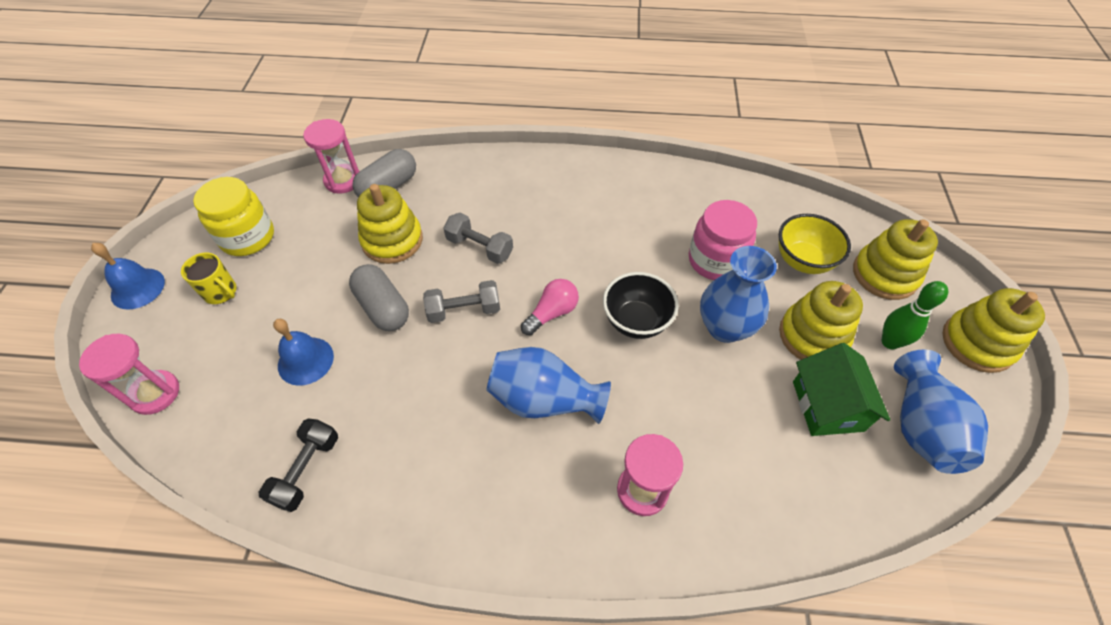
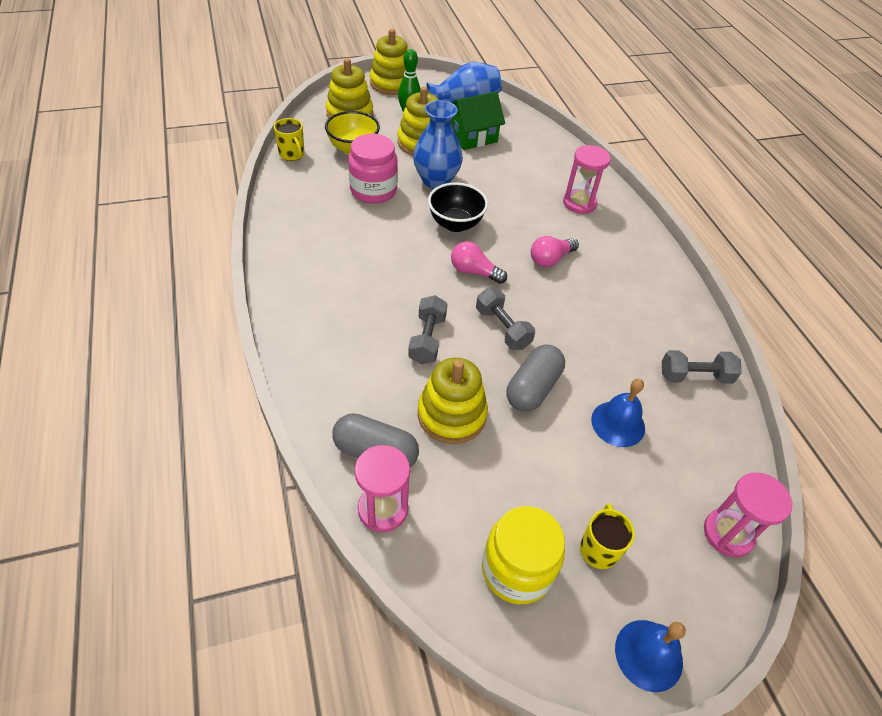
camera: 115 degrees left, 5 degrees down
black dumbbell [259,418,338,512] -> grey dumbbell [662,350,742,384]
blue vase [486,347,611,424] -> pink light bulb [531,236,579,267]
none -> yellow mug [274,118,305,161]

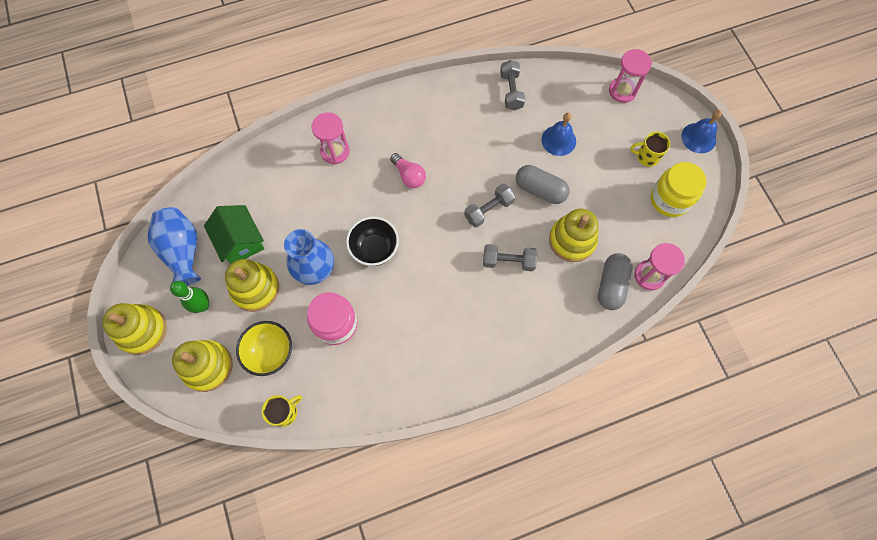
camera: 90 degrees left, 20 degrees up
pink light bulb [451,241,507,284] -> none

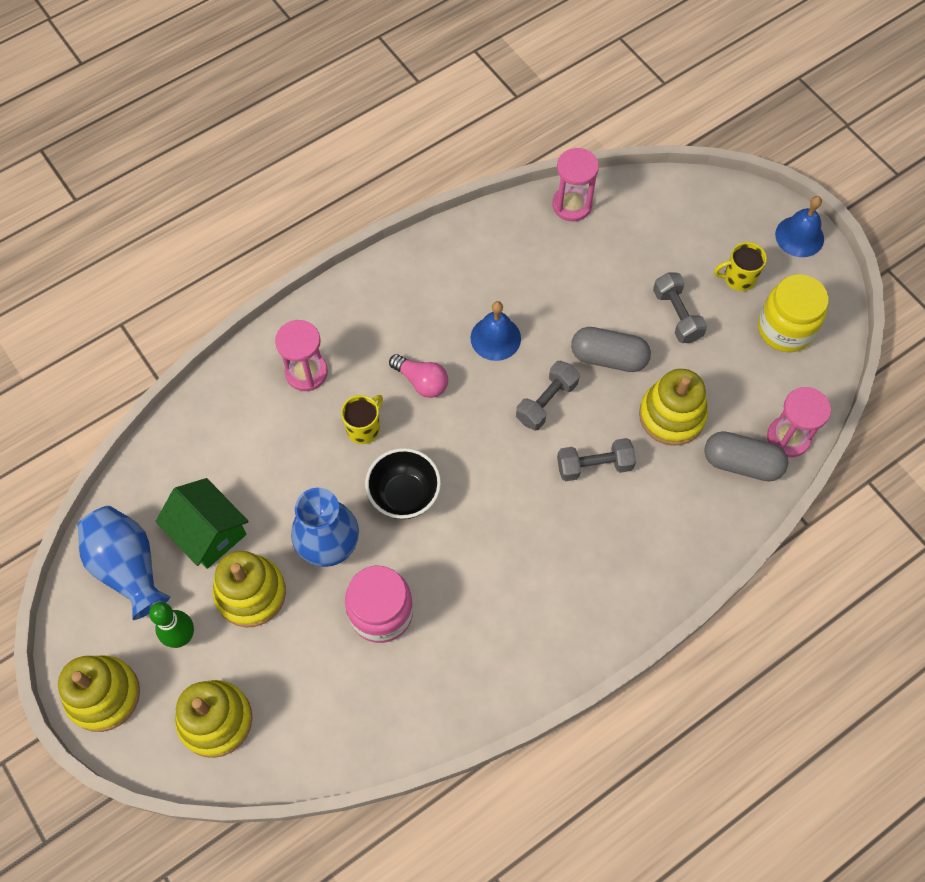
camera: 15 degrees left, 5 degrees down
yellow bowl [236,321,292,376] -> none
yellow mug [262,395,302,427] -> yellow mug moved to [341,395,383,444]
grey dumbbell [500,60,526,111] -> grey dumbbell moved to [653,273,707,343]
blue bell [541,113,576,156] -> blue bell moved to [470,301,521,361]
grey capsule [598,253,632,310] -> grey capsule turned 75 degrees counterclockwise [704,431,788,482]
pink hourglass [609,49,652,103] -> pink hourglass moved to [553,148,599,221]

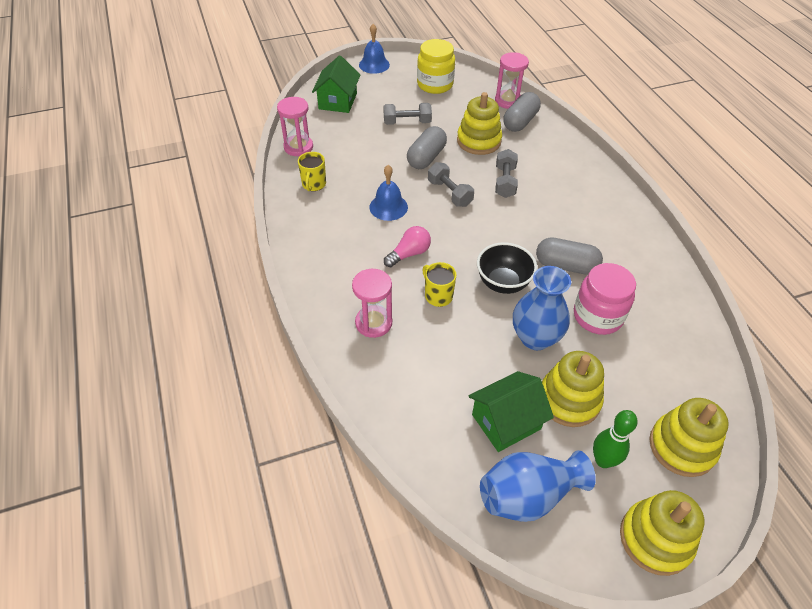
camera: 75 degrees left, 15 degrees down
yellow mug [714,242,767,291] -> yellow mug moved to [298,152,326,191]
none -> green house [312,55,360,113]
none -> grey capsule [536,237,603,275]

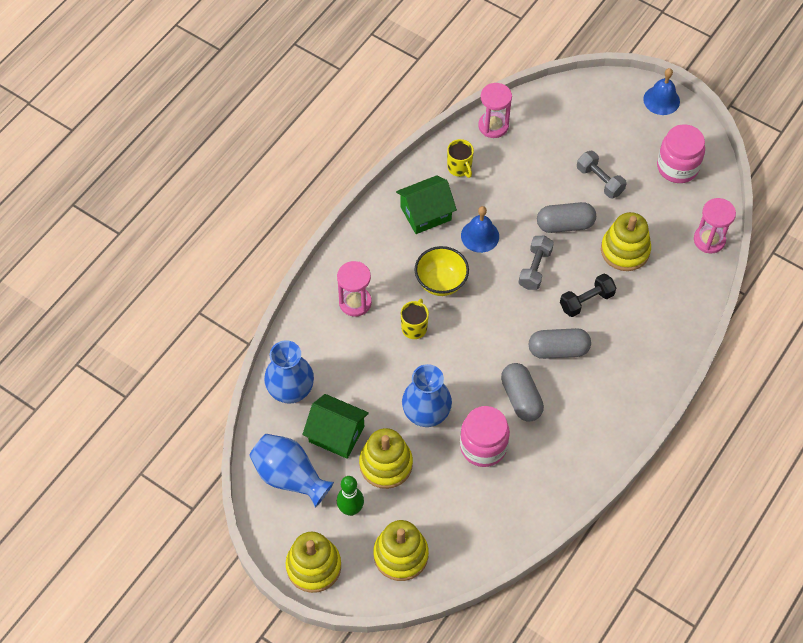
camera: 55 degrees right, 10 degrees up
yellow mug [298,152,326,191] -> yellow mug turned 90 degrees counterclockwise [447,139,474,178]
green house [312,55,360,113] -> green house moved to [396,175,457,234]
pink light bulb [384,226,431,268] -> yellow bowl [415,246,469,296]
yellow jar [417,39,455,94] -> pink jar [657,124,705,183]
black bowl [477,242,537,294] -> none
grey dumbbell [495,149,518,198] -> black dumbbell [560,273,616,317]
grey capsule [504,92,541,132] -> grey capsule moved to [529,328,591,359]
none -> blue vase [264,340,314,404]

